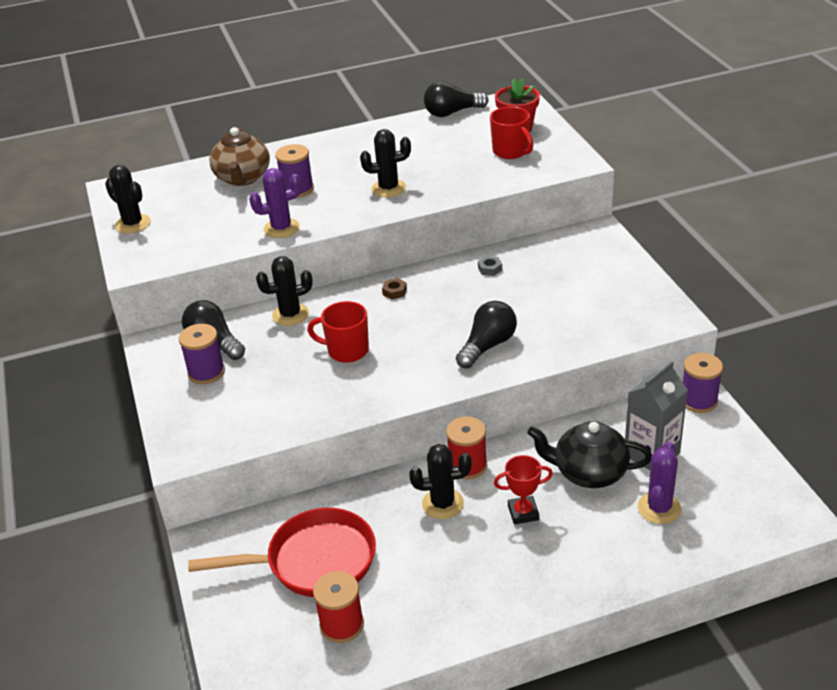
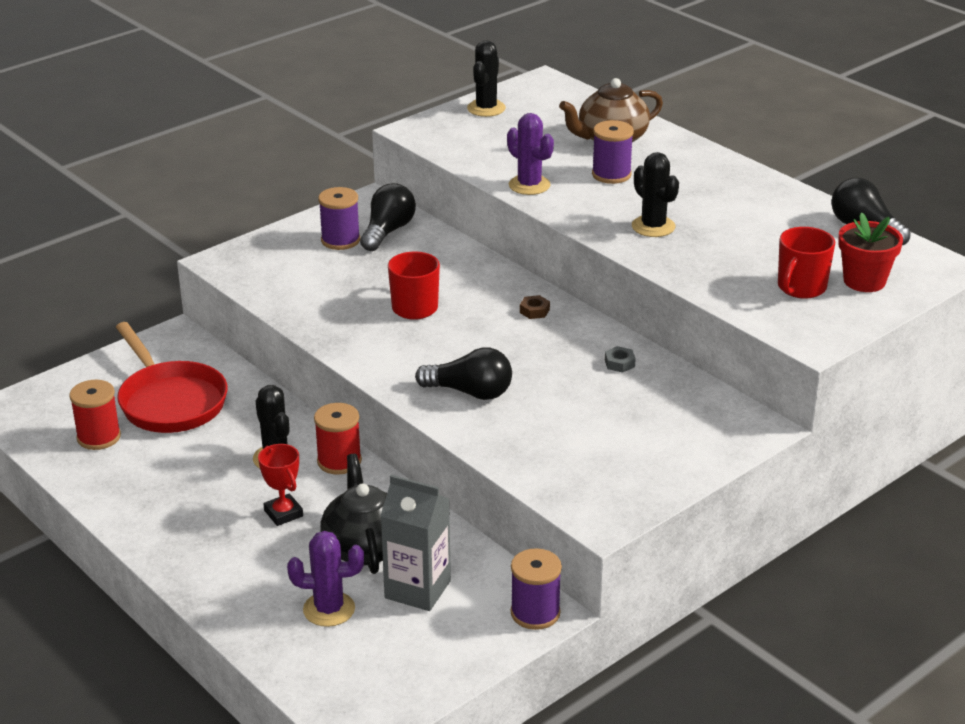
camera: 65 degrees right, 5 degrees down
black cactus [256,256,313,326] -> none

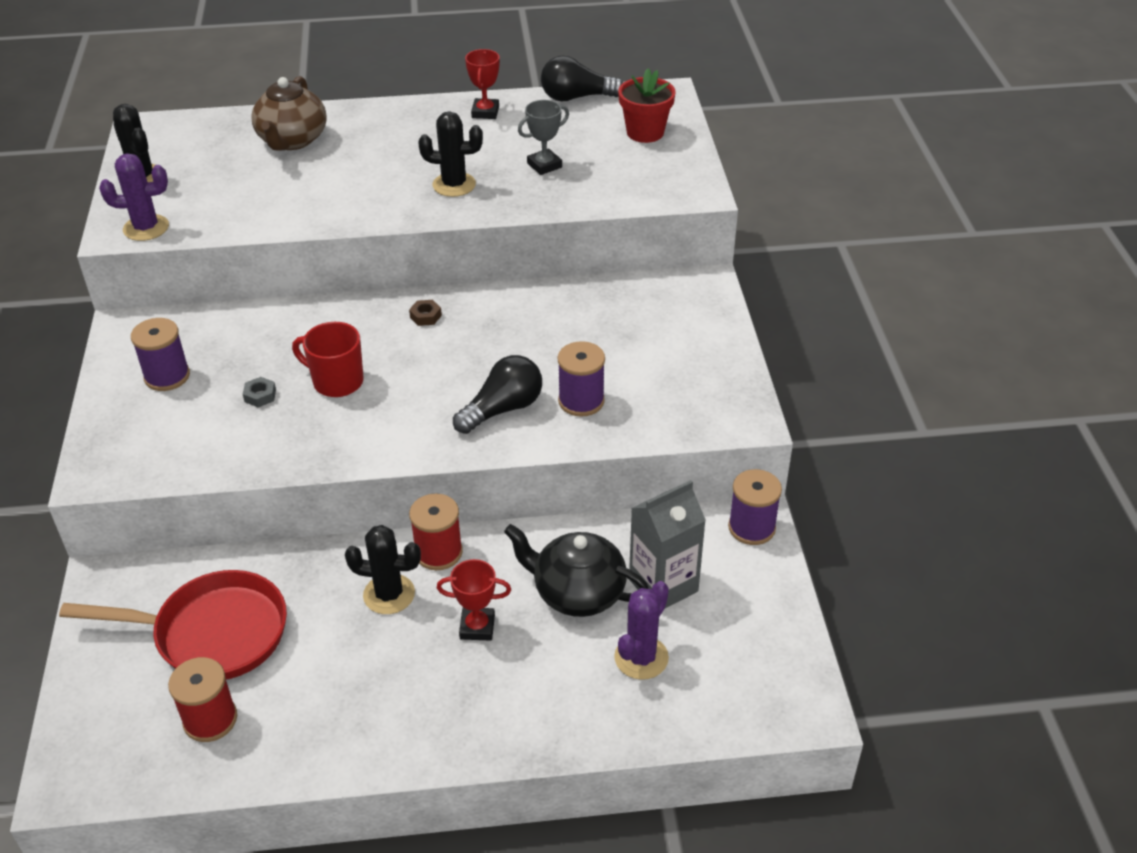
camera: 55 degrees left, 10 degrees up
black light bulb [360,183,416,251] -> none
purple cactus [507,113,554,195] -> purple cactus moved to [99,153,169,241]
purple spool [592,120,634,184] -> purple spool moved to [558,341,605,417]
grey nut [605,346,636,373] -> grey nut moved to [243,377,276,407]
red mug [778,227,835,299] -> none
none -> red trophy [465,49,500,119]
none -> grey trophy [518,100,569,175]

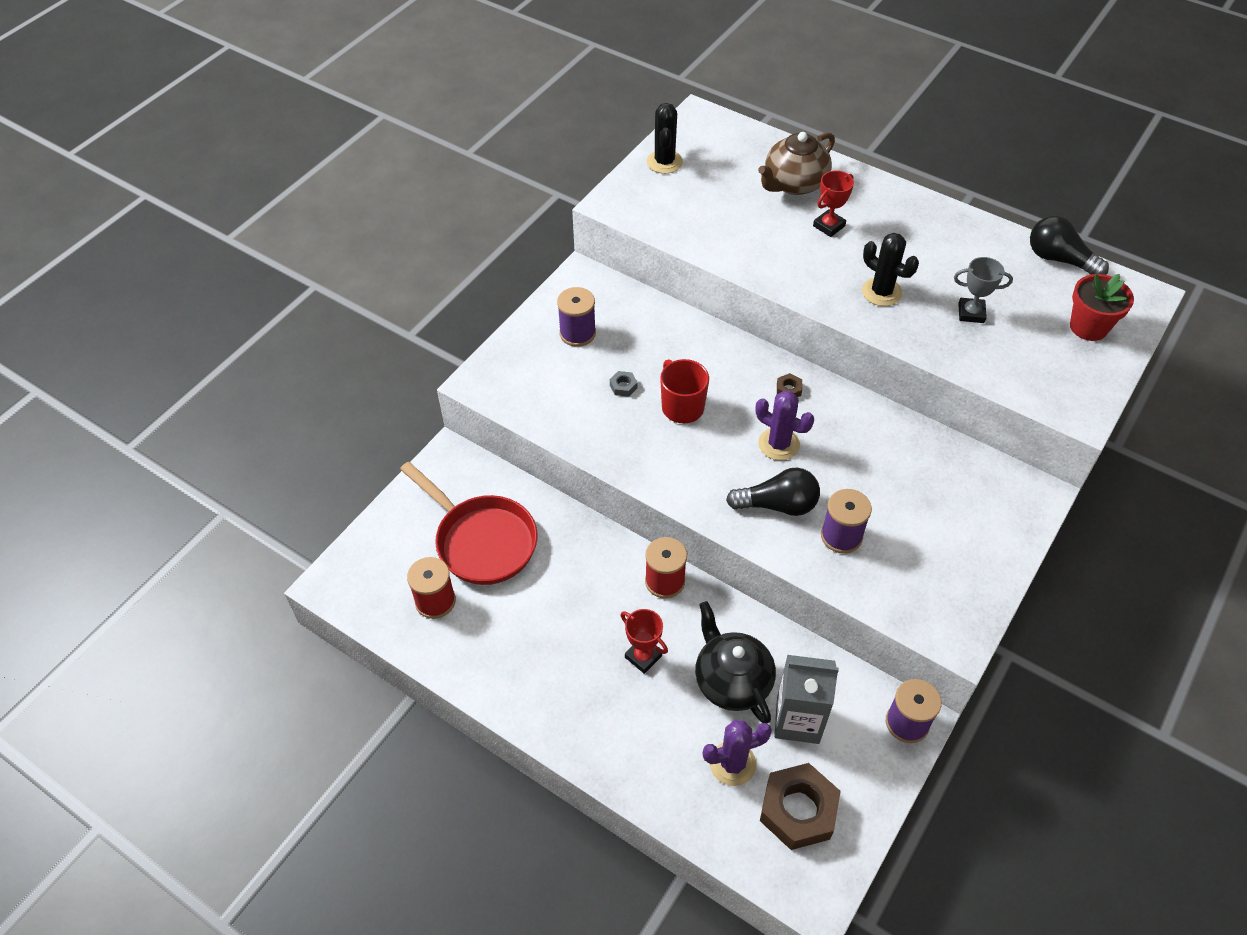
camera: 40 degrees right, 10 degrees up
purple cactus [99,153,169,241] -> purple cactus moved to [755,390,814,461]
black cactus [345,525,421,614] -> none
red trophy [465,49,500,119] -> red trophy moved to [813,171,854,237]
none -> brown nut [760,763,841,850]

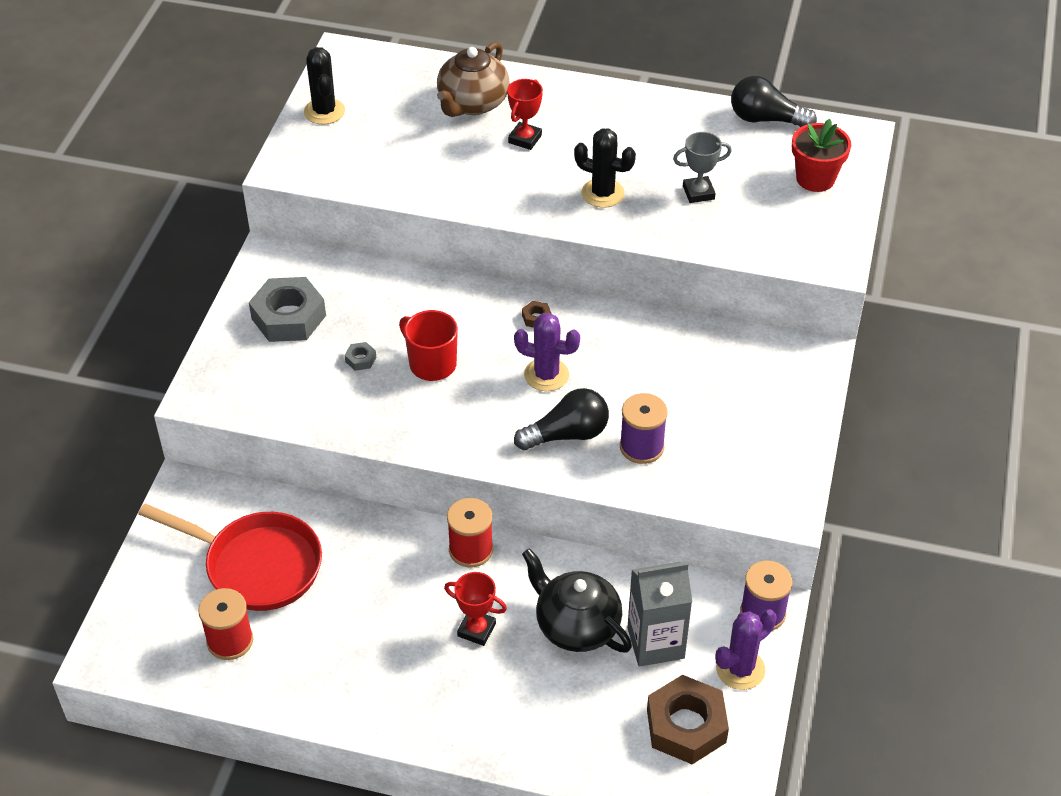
camera: 20 degrees left, 5 degrees down
purple spool [557,287,596,347] -> grey nut [249,277,326,342]
purple cactus [703,720,772,786] -> purple cactus moved to [715,609,777,690]

